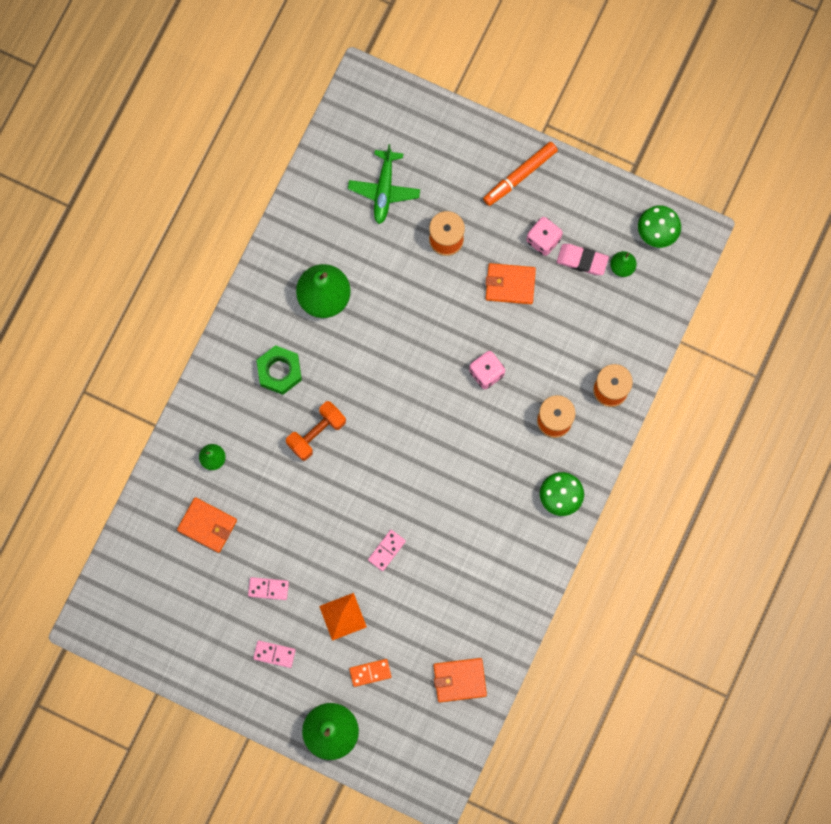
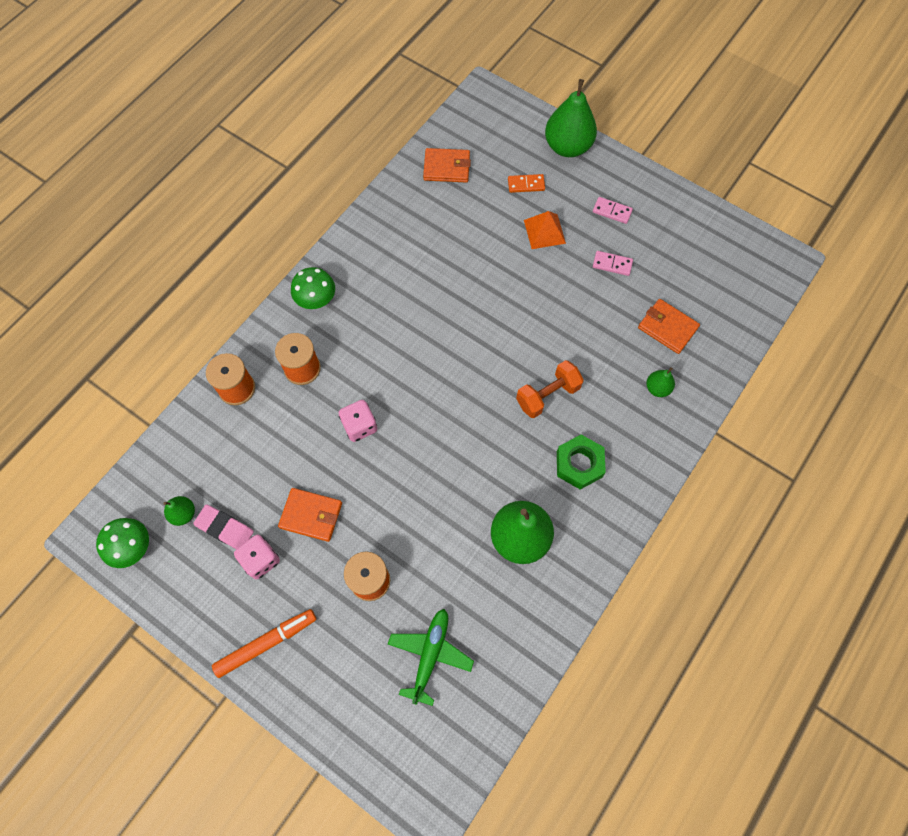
camera: 170 degrees left, 10 degrees down
pink domino [368,530,406,571] -> none

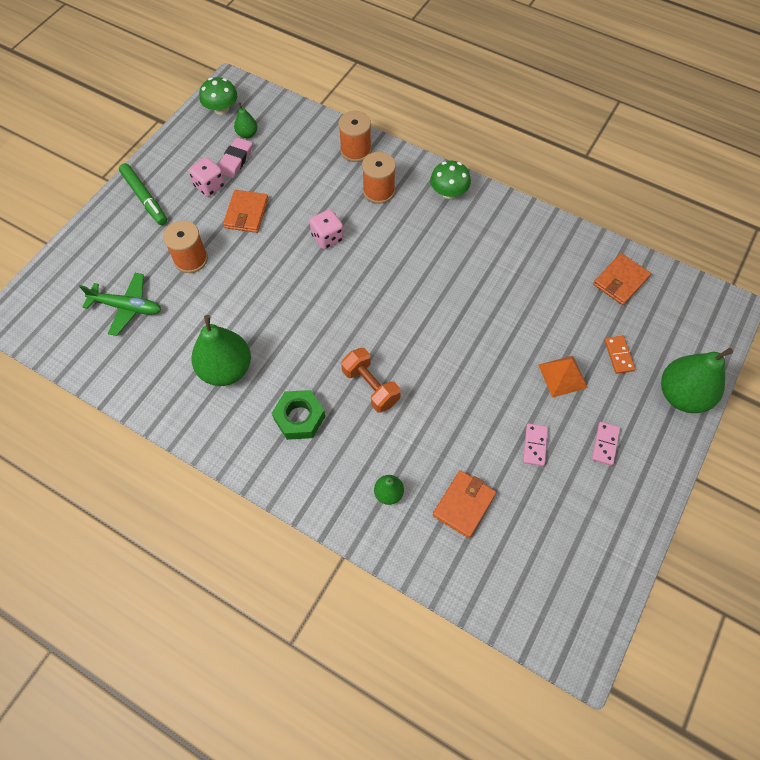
camera: 85 degrees right, 5 degrees down
orange marker [212,609,316,678] -> green marker [119,163,167,225]
orange wallet [423,148,471,183] -> orange wallet turned 45 degrees clockwise [593,253,651,305]

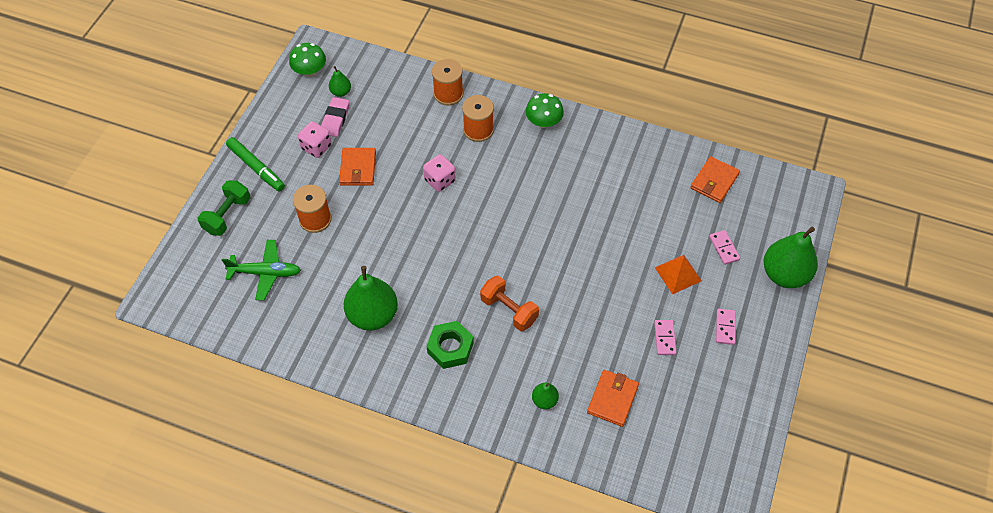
camera: 10 degrees left, 5 degrees down
orange domino [605,336,635,374] -> pink domino [709,230,740,265]
none -> green dumbbell [198,180,250,236]

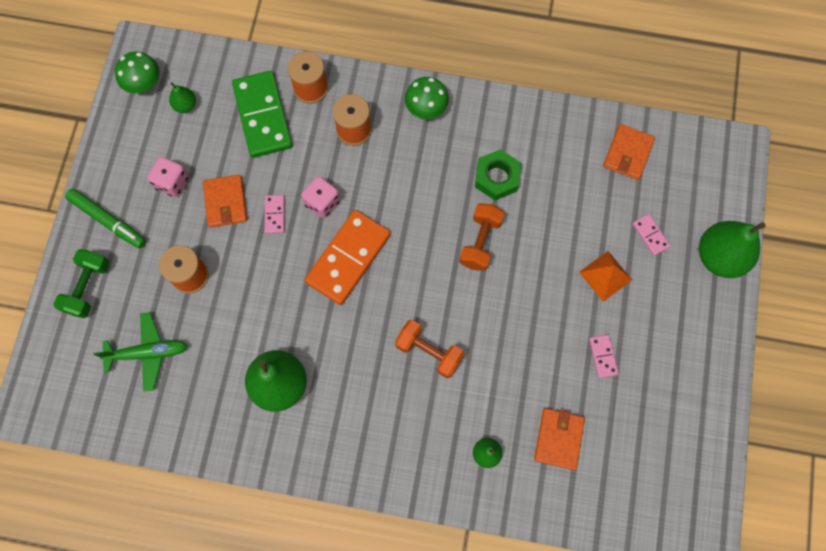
camera: 10 degrees left, 15 degrees up
pink eraser [321,97,349,137] -> none
green nut [426,321,474,369] -> green nut moved to [475,149,521,200]
pink domino [716,309,736,345] -> pink domino moved to [264,195,285,234]
none -> green domino [232,71,292,158]
none -> orange domino [305,210,391,305]
none -> orange dumbbell [459,203,505,271]

